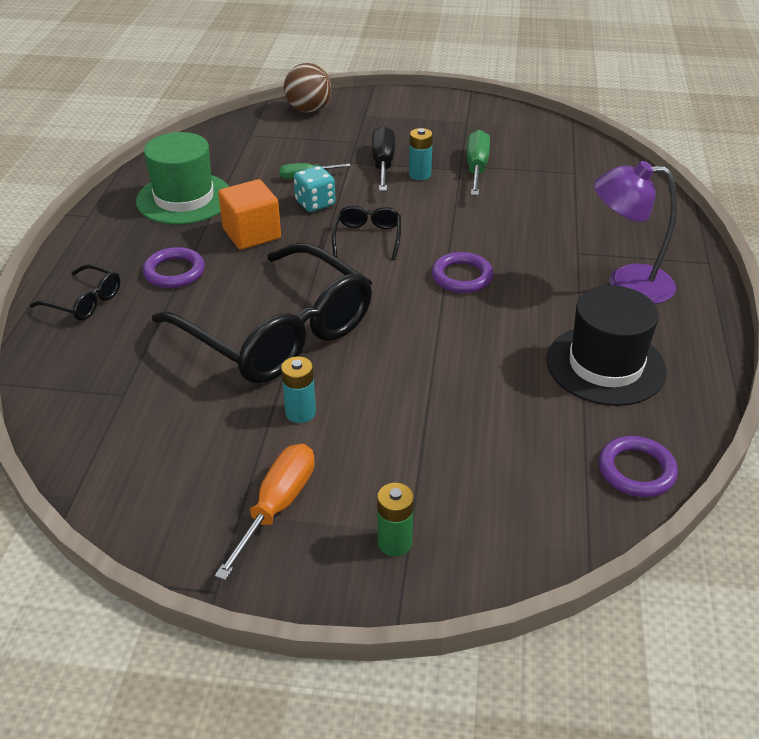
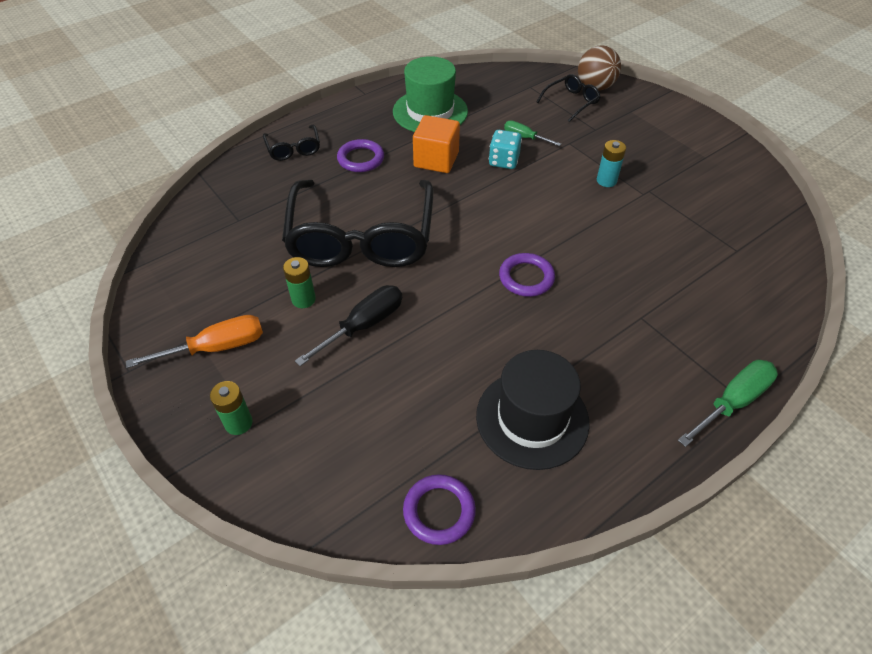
camera: 45 degrees right, 10 degrees up
turquoise battery [281,356,316,423] -> green battery [283,257,316,308]
black glasses [332,205,401,260] -> black glasses moved to [537,74,601,122]
black screwdriver [372,126,395,191] -> black screwdriver moved to [295,285,402,366]
green screwdriver [467,130,490,196] -> green screwdriver moved to [678,360,778,447]
purple lamp [594,161,677,304] -> none

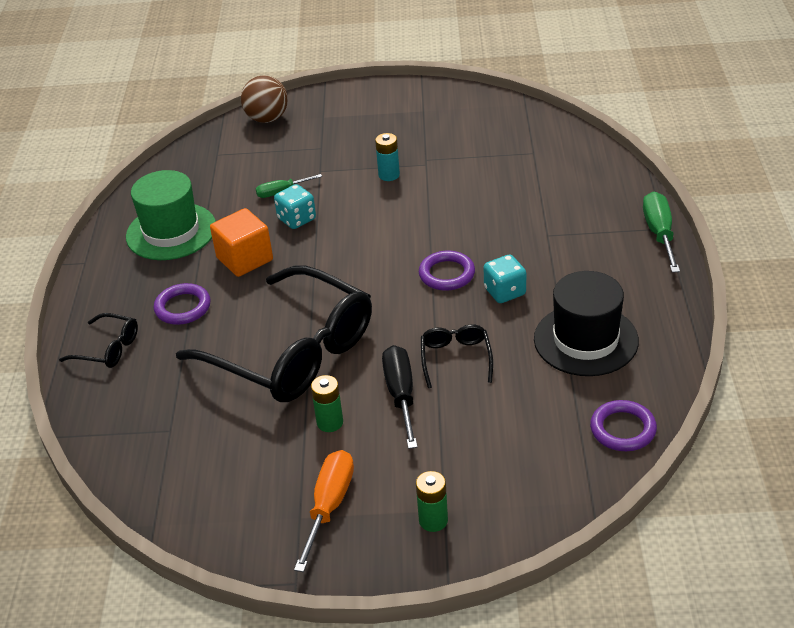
camera: 50 degrees left, 10 degrees down
black glasses [537,74,601,122] -> black glasses moved to [421,324,493,388]
none -> turquoise dice [483,254,526,303]

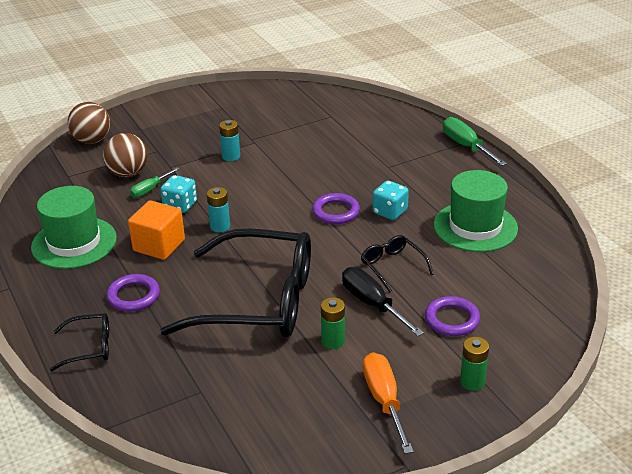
camera: 30 degrees left, 5 degrees down
black hat [534,271,639,376] -> green hat [434,170,518,252]
purple ring [590,400,657,451] -> purple ring moved to [425,296,480,336]
none -> brown ball [103,133,148,177]
none -> turquoise battery [207,187,230,232]

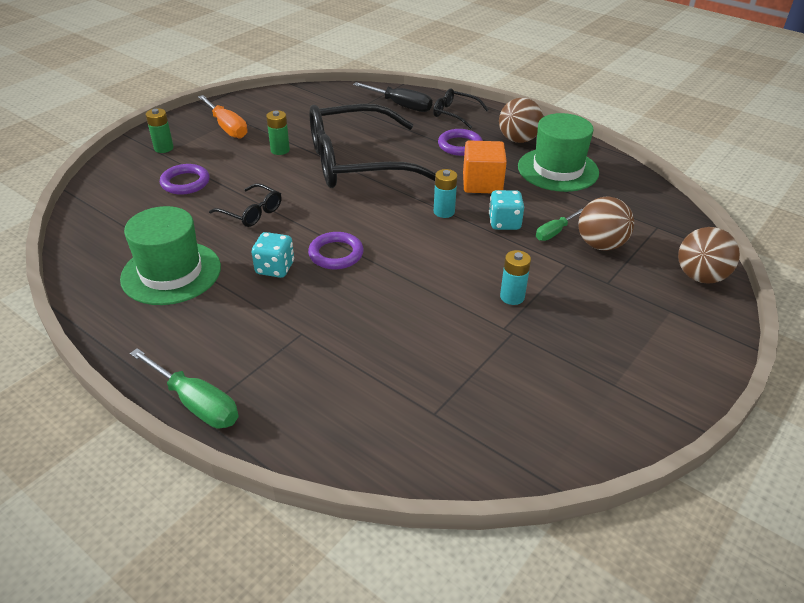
camera: 155 degrees right, 5 degrees up
black glasses [50,313,109,371] -> black glasses turned 60 degrees clockwise [433,89,489,129]
green screwdriver [130,168,179,198] -> green screwdriver turned 150 degrees counterclockwise [536,209,583,241]
black screwdriver [342,267,424,336] -> black screwdriver moved to [353,82,432,112]
none -> brown ball [499,98,543,143]

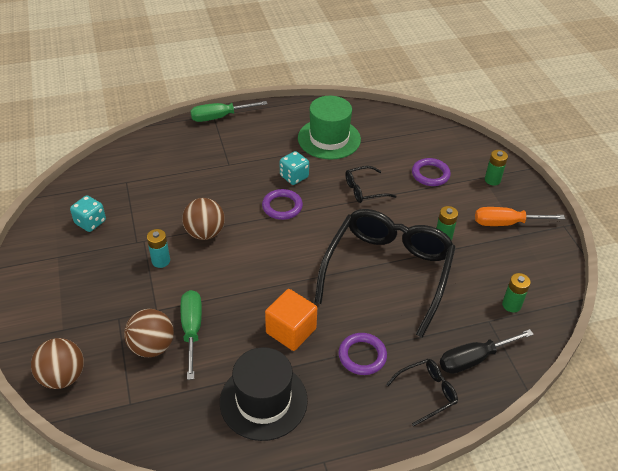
camera: 125 degrees right, 5 degrees up
turquoise battery [434,169,457,218] -> none
turquoise dice [489,190,524,230] -> turquoise dice moved to [70,195,106,232]
brown ball [499,98,543,143] -> brown ball moved to [182,198,225,240]
green hat [518,113,599,192] -> black hat [220,347,308,441]
green screwdriver [536,209,583,241] -> green screwdriver [181,290,202,380], size x1.62
none -> green battery [502,273,531,313]

